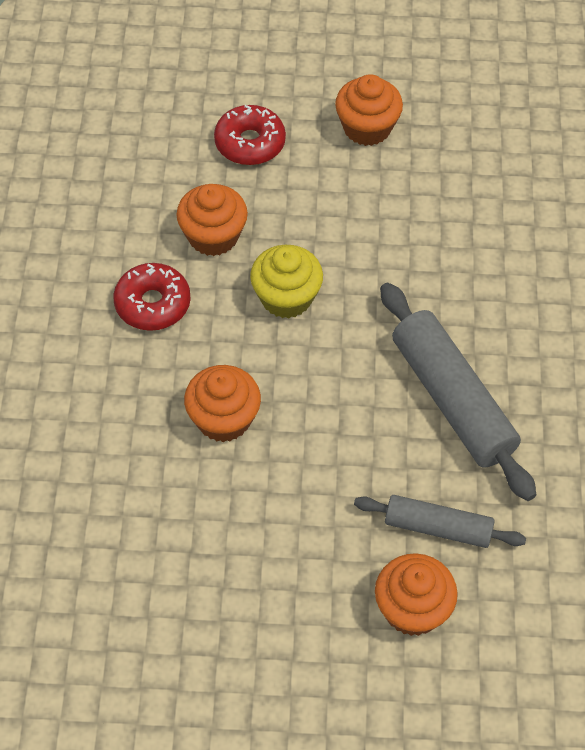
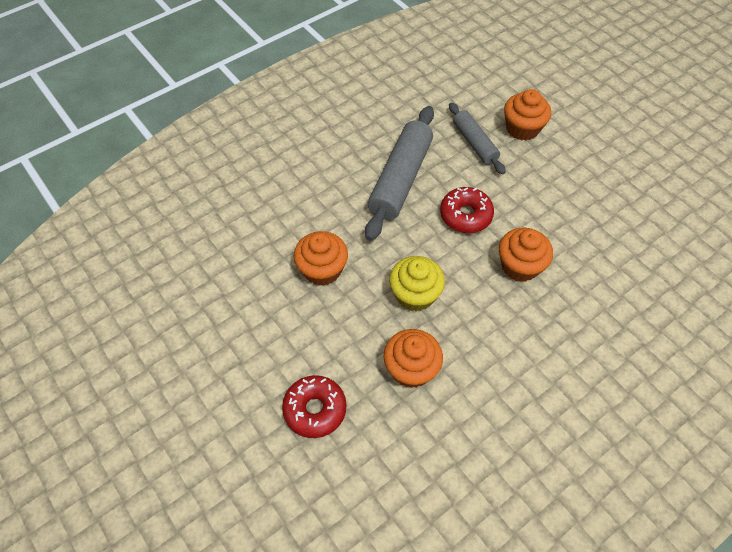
camera: 130 degrees left, 0 degrees up
red donut [113,263,191,331] -> red donut moved to [440,187,494,233]
orange cupcake [335,74,403,146] -> orange cupcake moved to [294,231,348,286]

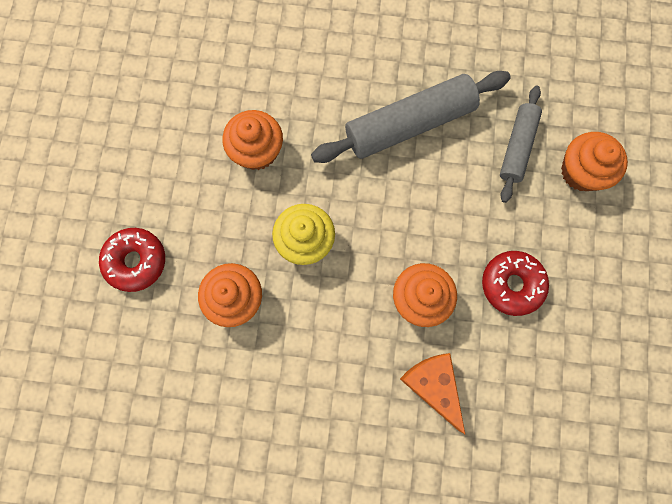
camera: 45 degrees right, 20 degrees up
red donut [440,187,494,233] -> red donut moved to [482,251,549,316]
none -> orange cheese [400,353,465,434]

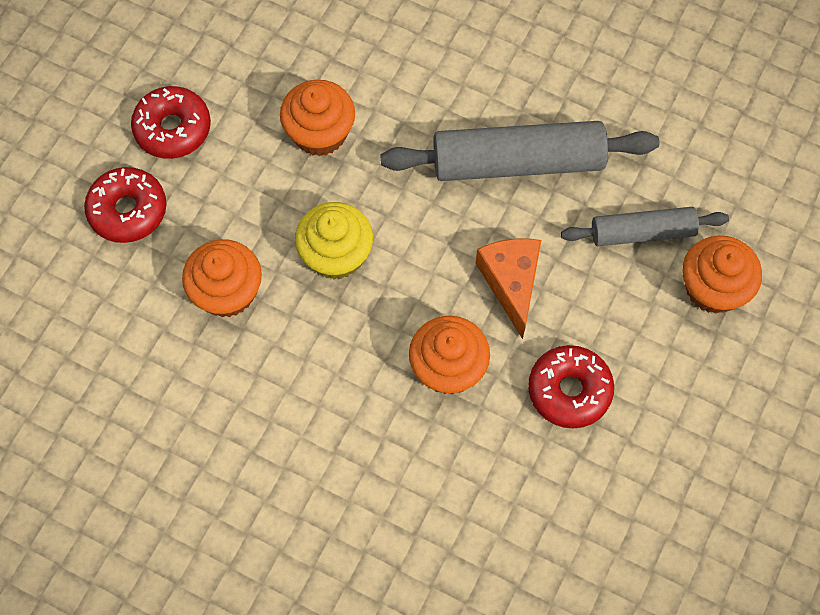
camera: 20 degrees right, 10 degrees down
orange cheese [400,353,465,434] -> orange cheese moved to [475,238,541,339]
grey rolling pin [500,86,542,203] -> grey rolling pin turned 45 degrees clockwise [561,207,729,246]
none -> red donut [131,86,211,159]

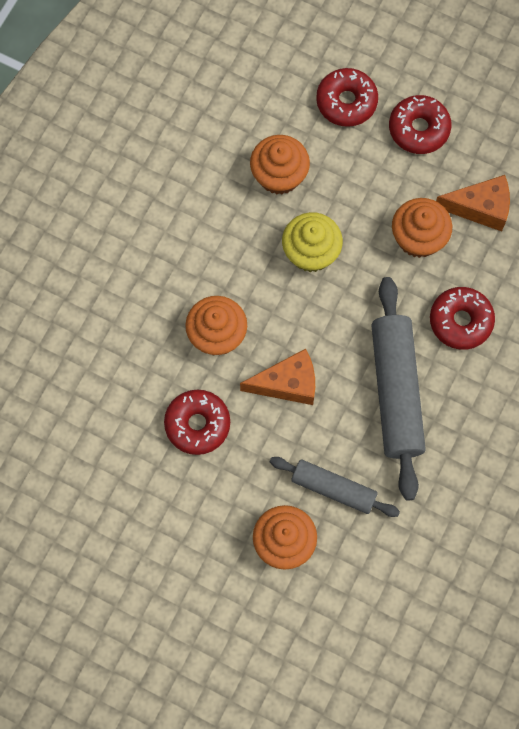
camera: 90 degrees right, 5 degrees up
grey rolling pin [561,207,729,246] -> grey rolling pin turned 60 degrees counterclockwise [270,457,400,517]
none -> red donut [430,287,495,350]
none -> orange cheese [436,175,510,232]

